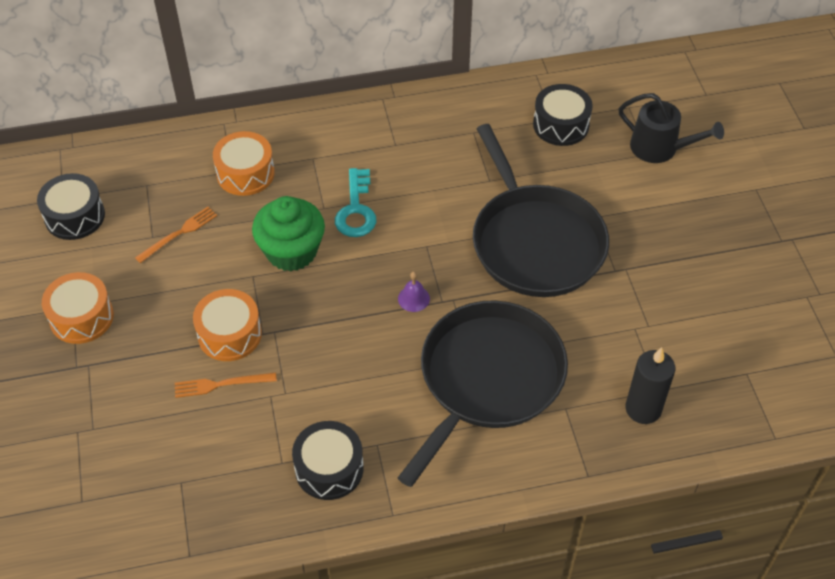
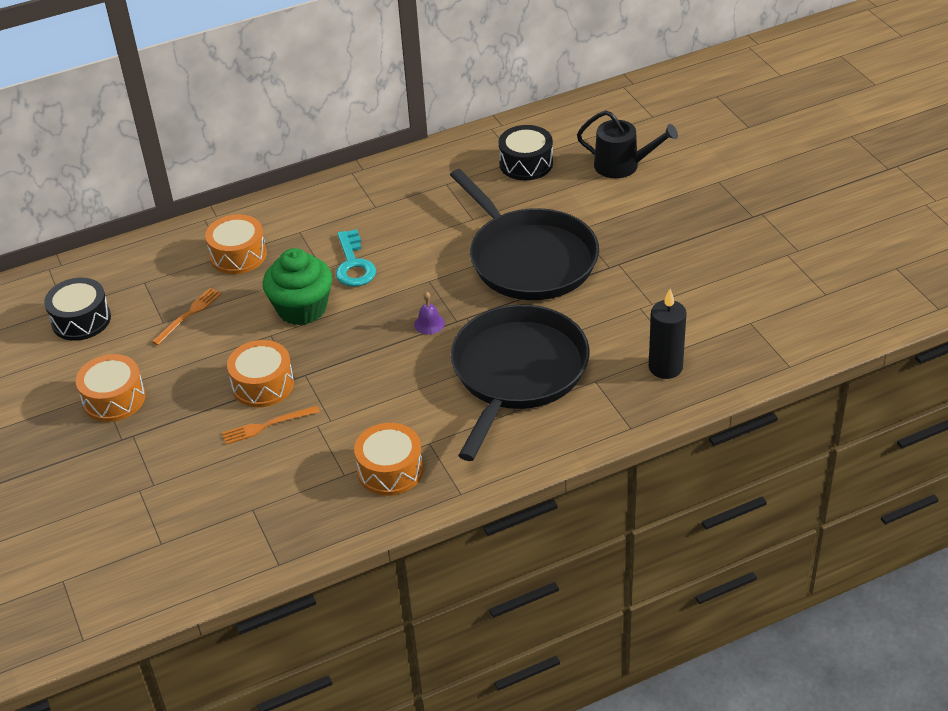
camera: 10 degrees left, 10 degrees down
black drum [292,421,364,500] -> orange drum [354,423,423,496]

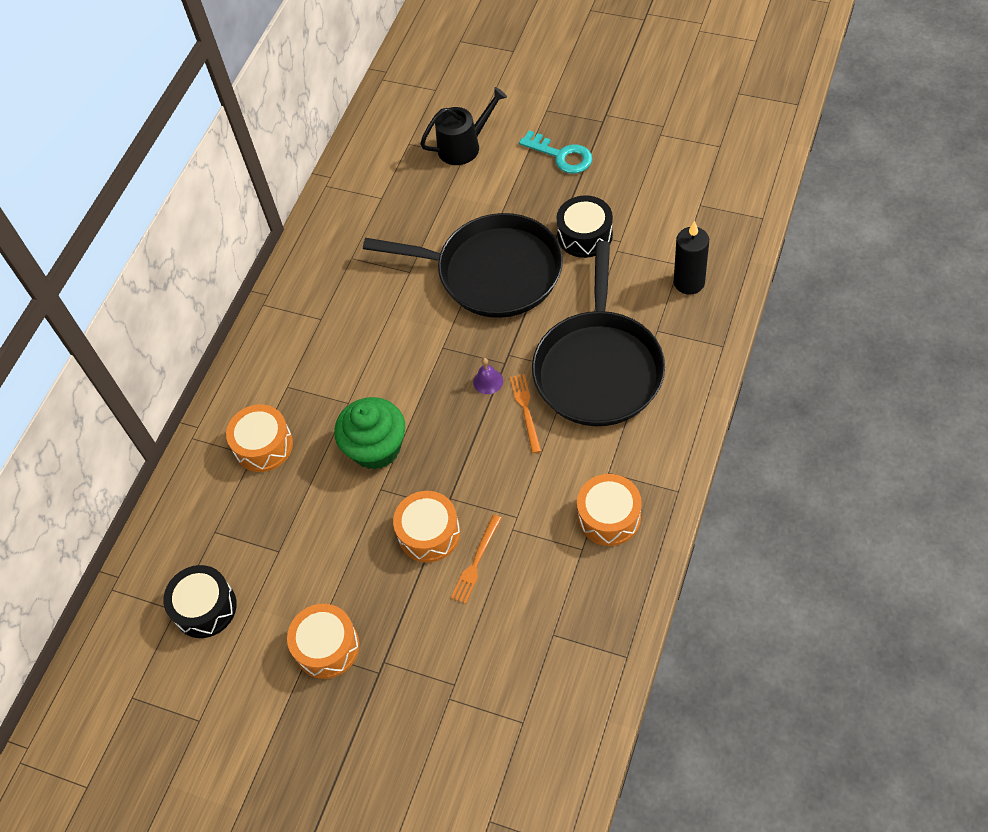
camera: 40 degrees left, 15 degrees up
orange fork [152,288,221,345] -> orange fork moved to [510,374,541,453]
turquoise key [336,229,376,287] -> turquoise key moved to [519,130,592,174]
black pan [451,305,590,461] -> black pan turned 150 degrees counterclockwise [532,241,665,426]
black drum [498,125,553,180] -> black drum moved to [557,195,613,258]

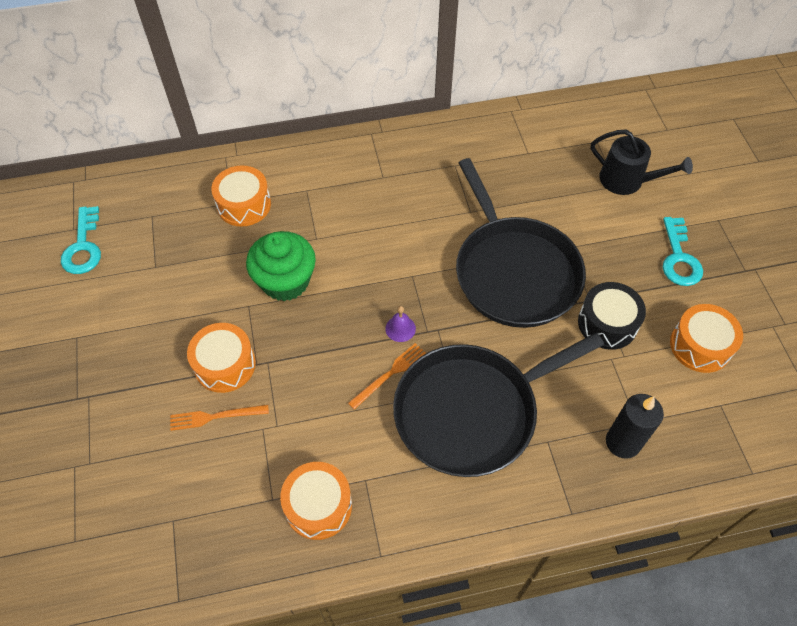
camera: 50 degrees right, 0 degrees up
black drum [163,565,237,638] -> turquoise key [61,206,101,274]
orange drum [287,604,359,679] -> orange drum moved to [670,304,743,373]

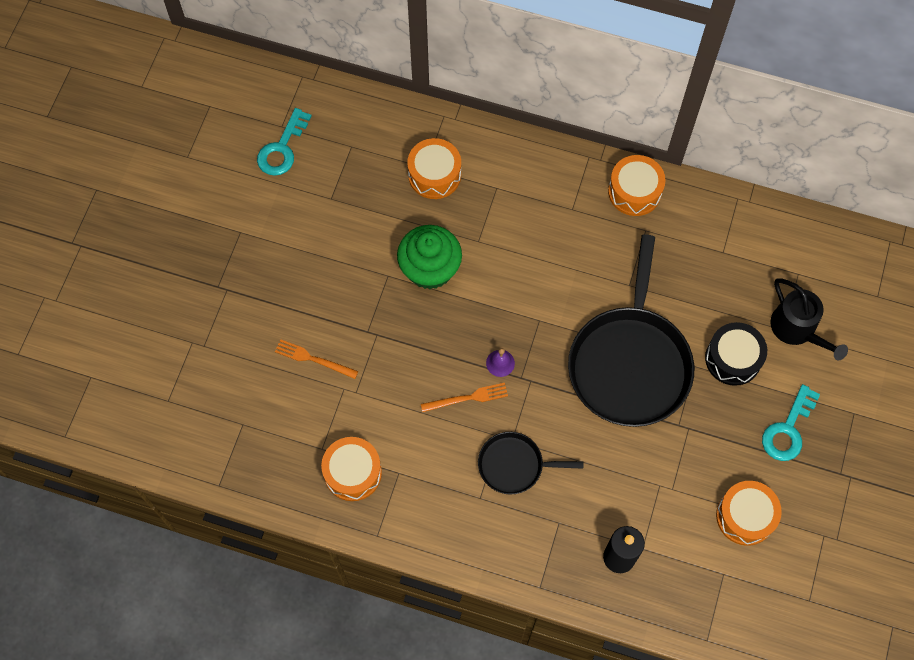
camera: 30 degrees right, 10 degrees up
orange drum [187,323,256,393] -> orange drum moved to [608,155,666,216]
black pan [393,333,604,477] -> black pan [478,432,583,495], size x0.50
black drum [578,282,646,350] -> black drum moved to [705,322,767,386]

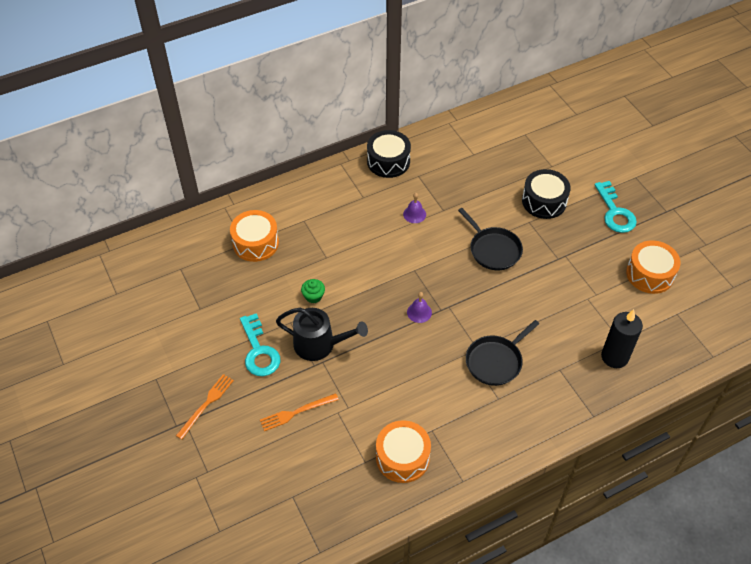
camera: 45 degrees left, 15 degrees down
turquoise key [257,108,312,176] -> turquoise key moved to [240,313,280,376]
green cupcake [397,225,462,290] -> green cupcake [301,279,325,304], size x0.42
orange fork [421,383,508,412] -> orange fork moved to [176,374,234,440]
black pan [568,234,694,427] -> black pan [458,208,523,270], size x0.50
orange drum [608,155,666,216] -> black drum [367,130,411,178]
black watering can [770,278,848,360] -> black watering can moved to [276,308,368,361]
none -> purple bell [403,193,426,223]

